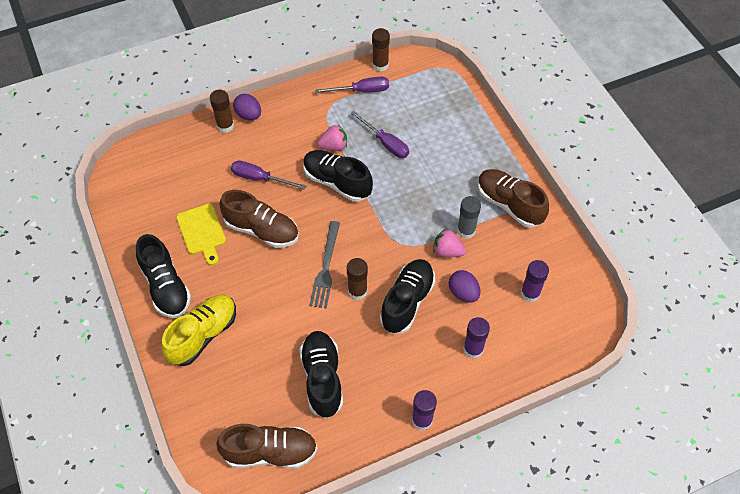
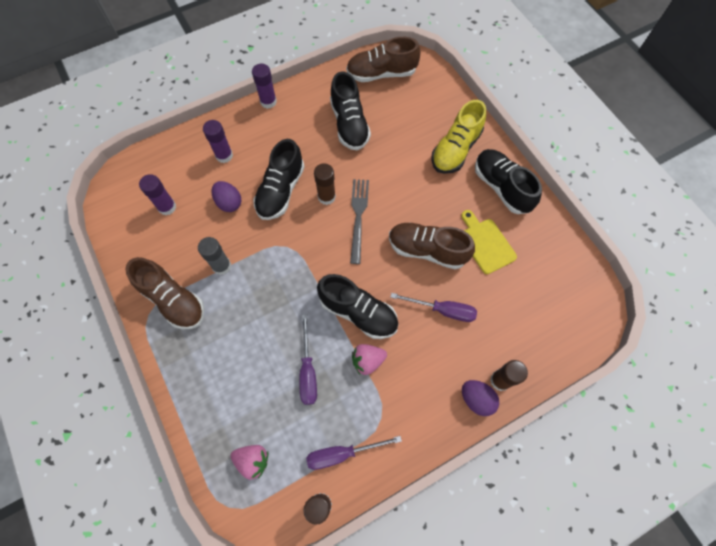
camera: 175 degrees right, 10 degrees up
purple screwdriver [351,111,409,158] -> purple screwdriver turned 135 degrees counterclockwise [299,314,317,405]
pink strawberry [433,229,466,257] -> pink strawberry moved to [230,445,268,480]

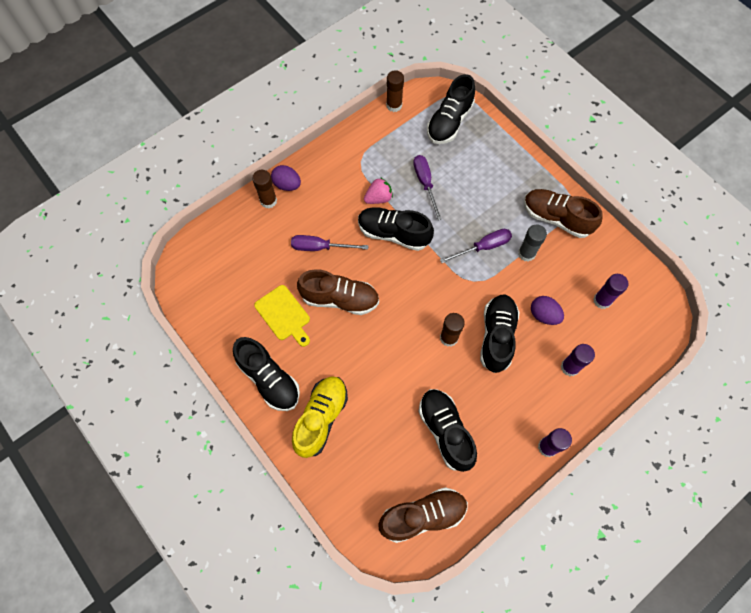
camera: 170 degrees right, 0 degrees up
pink strawberry [230,445,268,480] -> black shoe [427,74,475,144]
purple screwdriver [306,436,402,470] -> purple screwdriver moved to [440,229,512,263]
grey fork [350,179,369,264] -> none

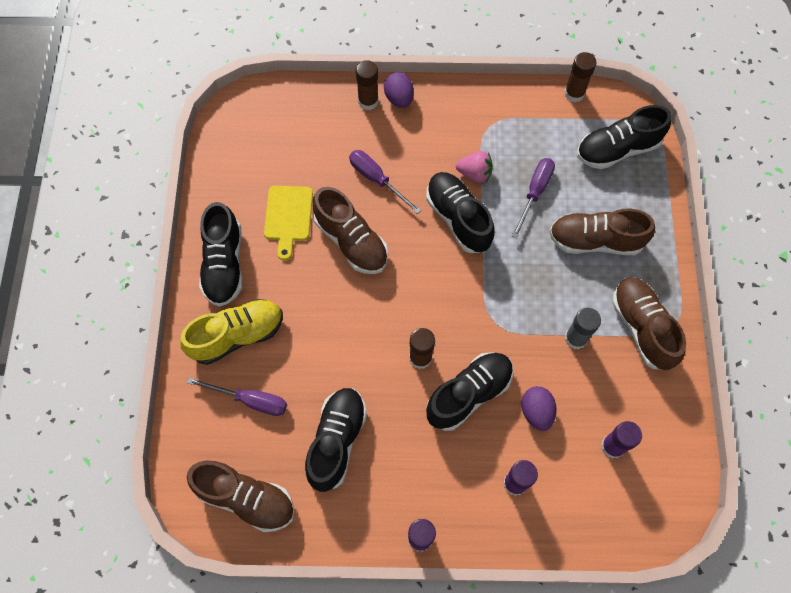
camera: 40 degrees right, 0 degrees up
purple screwdriver [440,229,512,263] -> purple screwdriver moved to [187,377,287,416]
none -> brown shoe [549,208,655,255]

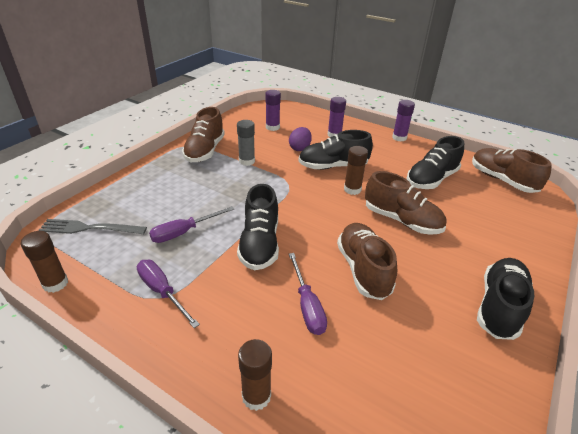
camera: 150 degrees left, 30 degrees down
yellow shoe [180,299,283,365] -> none
purple screwdriver [187,377,287,416] -> purple screwdriver moved to [137,260,200,328]
yellow cutting board [264,186,313,261] -> none
purple egg [384,72,414,108] -> none
pink strawberry [456,151,493,183] -> none
brown shoe [549,208,655,255] -> brown shoe moved to [365,171,446,235]
black shoe [577,105,672,169] -> grey fork [38,219,147,234]

